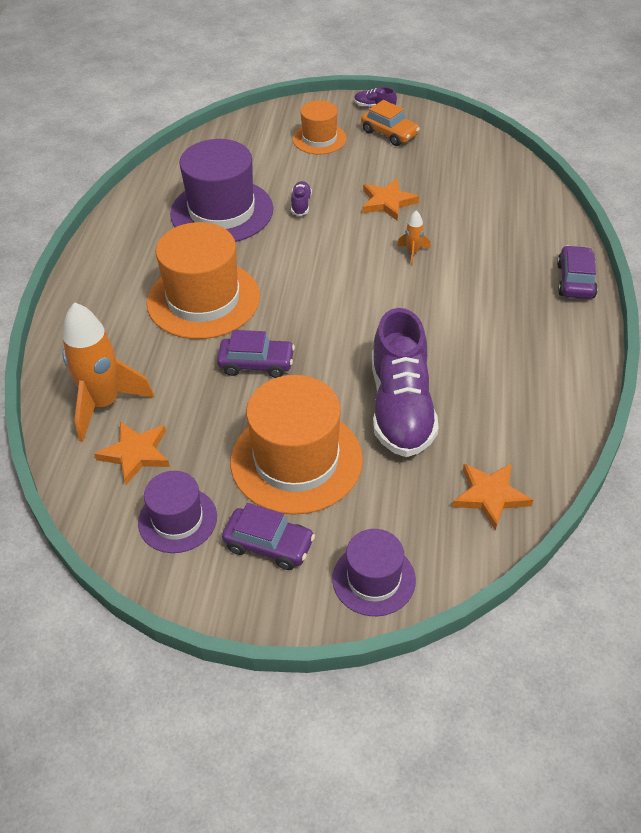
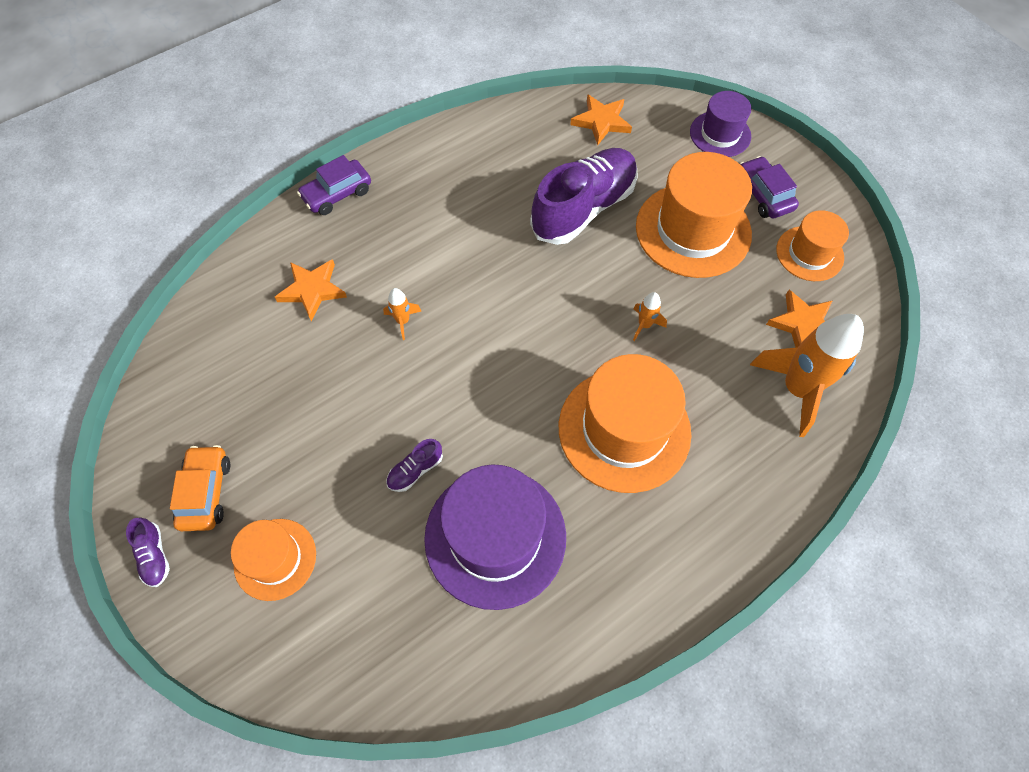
camera: 135 degrees left, 15 degrees up
purple hat [138,471,217,553] -> orange hat [776,210,849,281]
purple car [217,330,295,378] -> orange rocket [633,292,667,341]
orange star [362,178,419,221] -> orange star moved to [275,259,347,321]

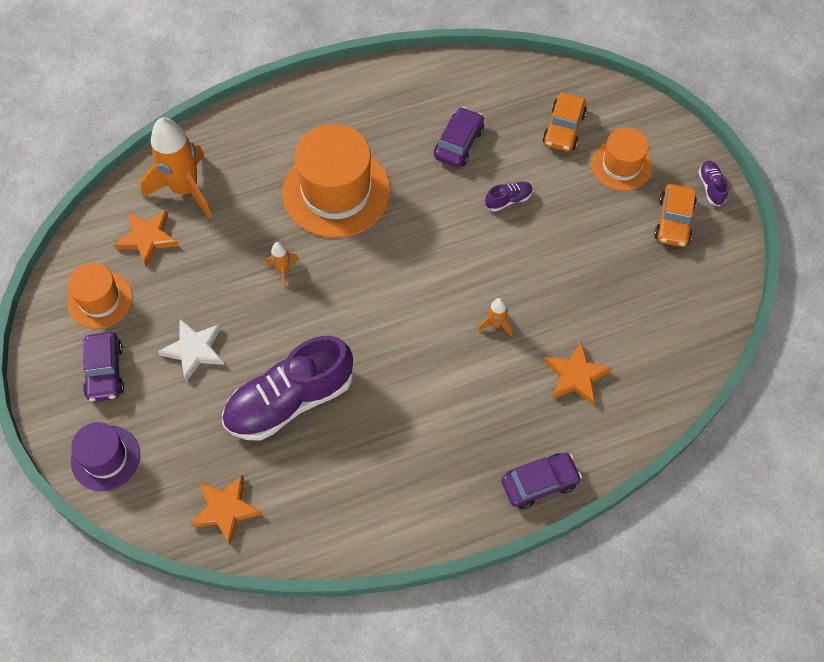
camera: 165 degrees left, 0 degrees up
purple hat [424,465,566,610] -> purple car [434,107,484,167]
orange hat [636,152,752,278] -> white star [158,319,224,382]
none -> orange car [542,93,587,152]

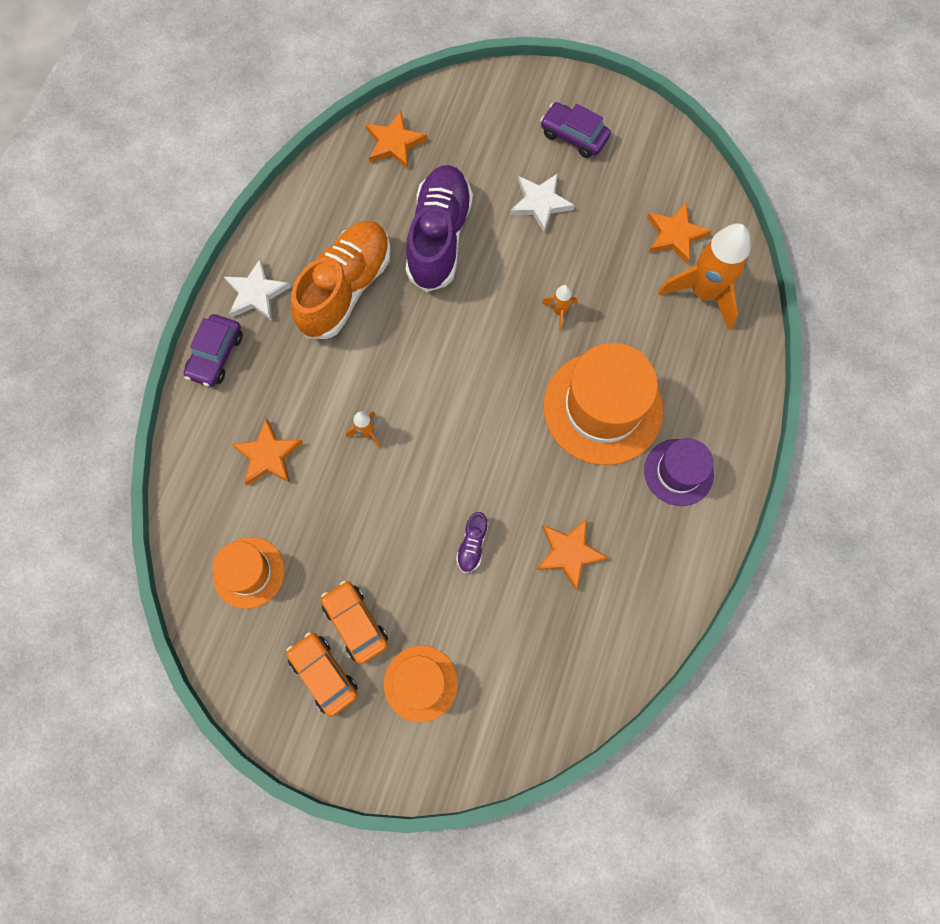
camera: 130 degrees right, 10 degrees up
orange hat [68,263,133,329] -> orange hat moved to [213,537,285,609]
purple hat [71,422,140,491] -> purple hat moved to [644,438,714,506]
purple car [434,107,484,167] -> orange star [536,518,608,590]
orange car [542,93,587,152] -> orange car moved to [321,580,388,664]
purple shoe [698,161,728,206] -> none
none -> white star [224,259,291,321]
none -> orange shoe [291,220,391,339]

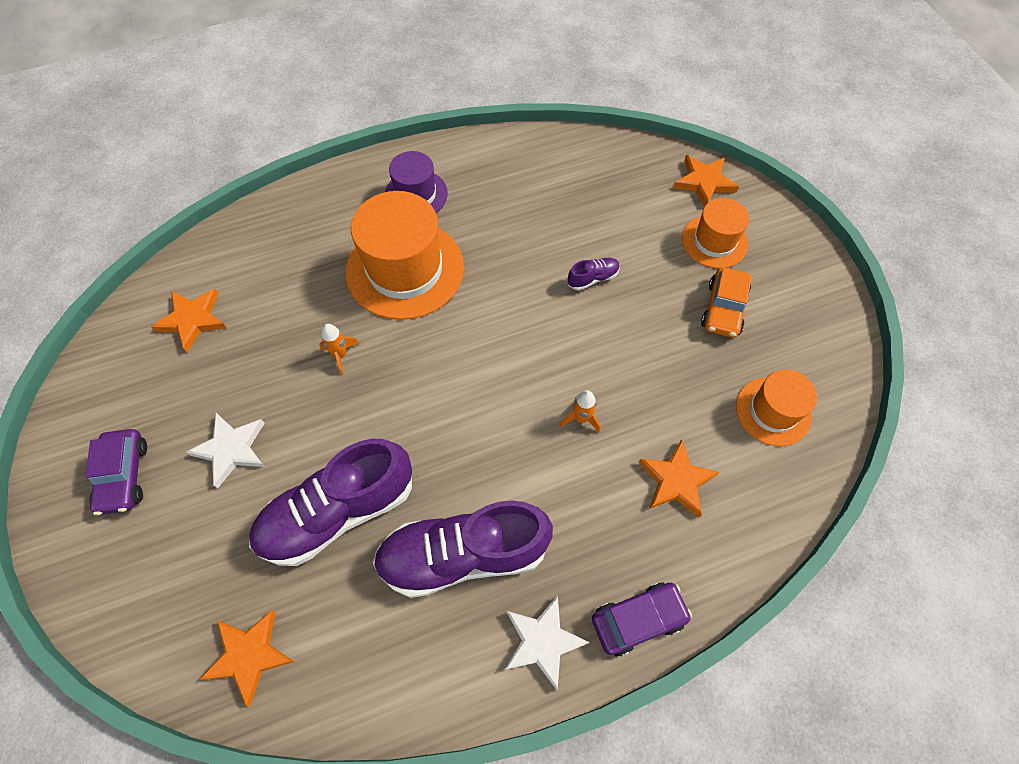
camera: 130 degrees left, 10 degrees down
orange car [286,632,358,717] -> none
orange shoe [291,220,391,339] -> purple shoe [373,501,553,598]
orange star [536,518,608,590] -> orange star moved to [673,155,739,207]
orange rocket [658,223,750,330] -> none

